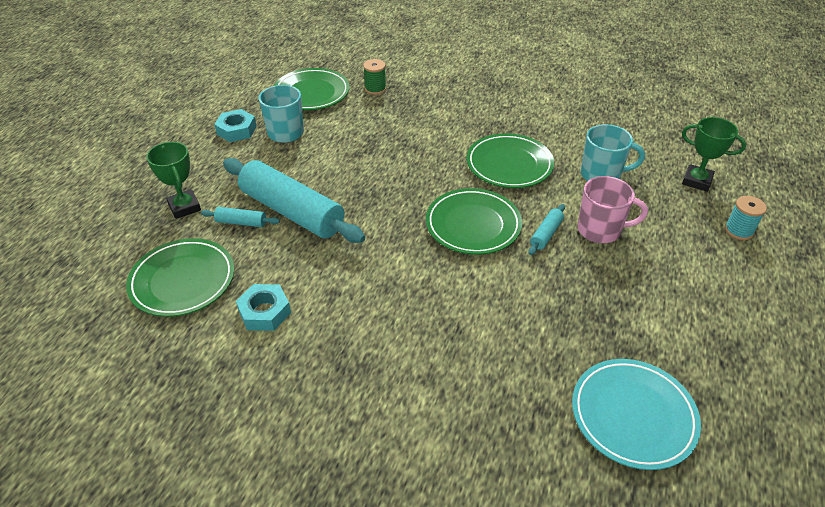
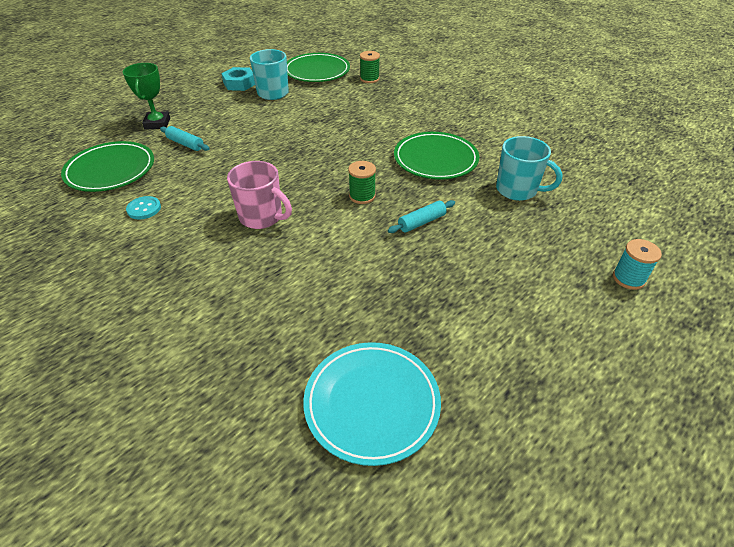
camera: 25 degrees right, 0 degrees up
turquoise rolling pin [223,158,365,243] -> none
turquoise nut [236,284,291,331] -> turquoise button [126,196,161,219]
green plate [426,188,522,255] -> green spool [348,161,376,204]
pink mug [577,176,648,243] -> pink mug moved to [227,161,292,229]
green trophy [682,117,746,192] -> none

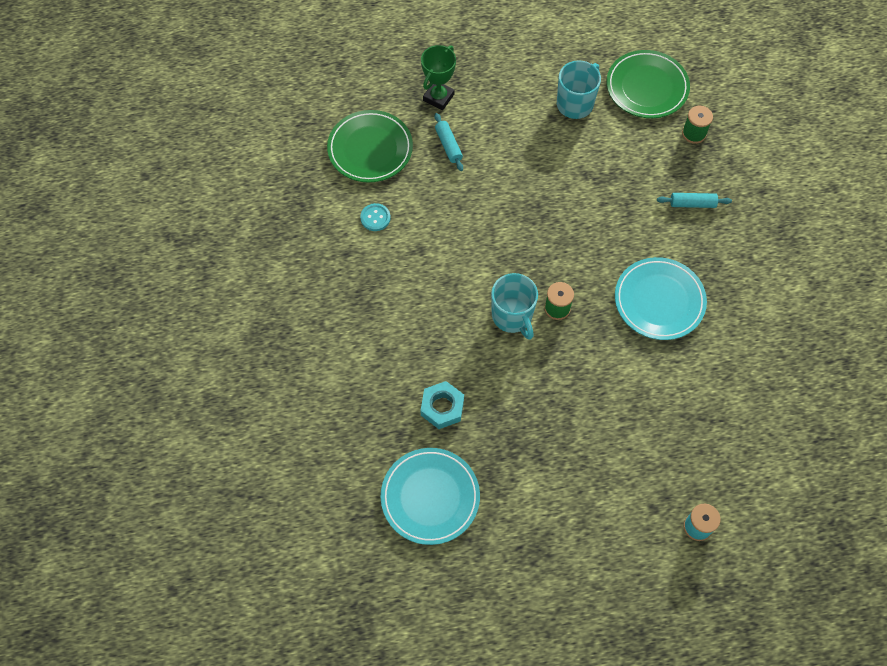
camera: 35 degrees right, 20 degrees up
turquoise nut [221,67,255,91] -> turquoise nut moved to [420,381,464,429]
pink mug [227,161,292,229] -> none
turquoise rolling pin [388,200,455,233] -> turquoise rolling pin moved to [657,193,732,208]
green plate [394,132,479,180] -> turquoise plate [615,257,707,340]
turquoise mug [496,136,562,201] -> turquoise mug moved to [491,273,538,340]

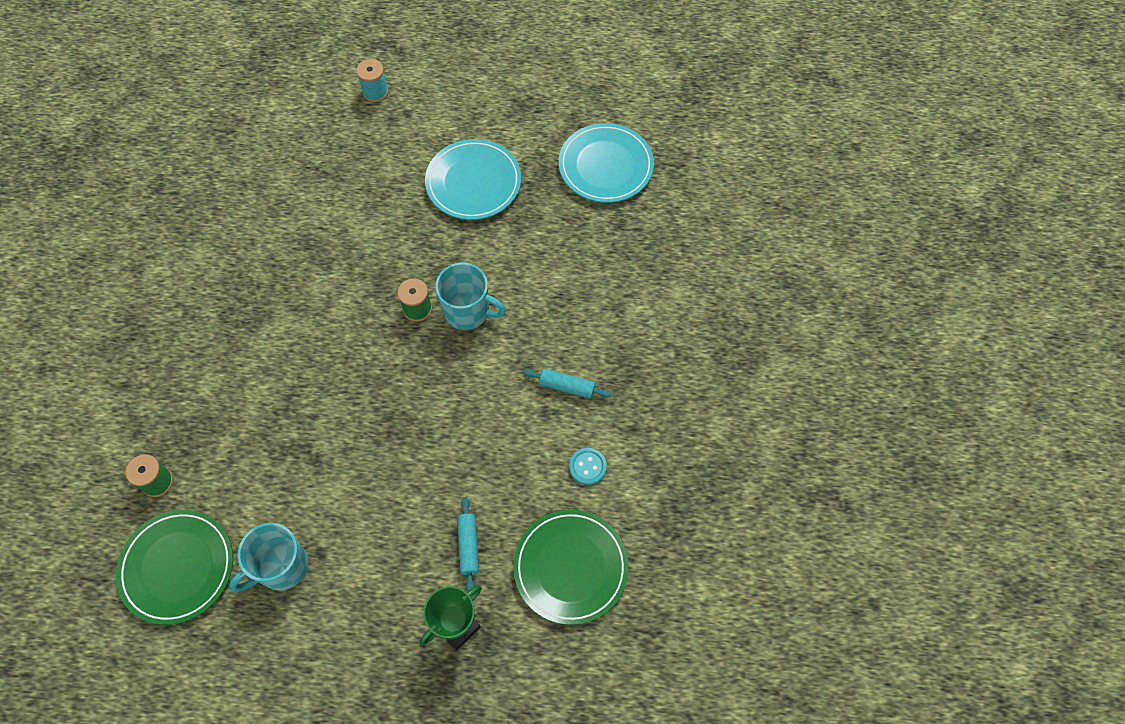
camera: 165 degrees left, 0 degrees up
turquoise nut [420,381,464,429] -> none
turquoise mug [491,273,538,340] -> turquoise mug turned 120 degrees clockwise [435,263,506,330]
turquoise plate [615,257,707,340] -> turquoise plate moved to [425,139,521,220]
turquoise rolling pin [657,193,732,208] -> turquoise rolling pin moved to [524,369,611,399]

